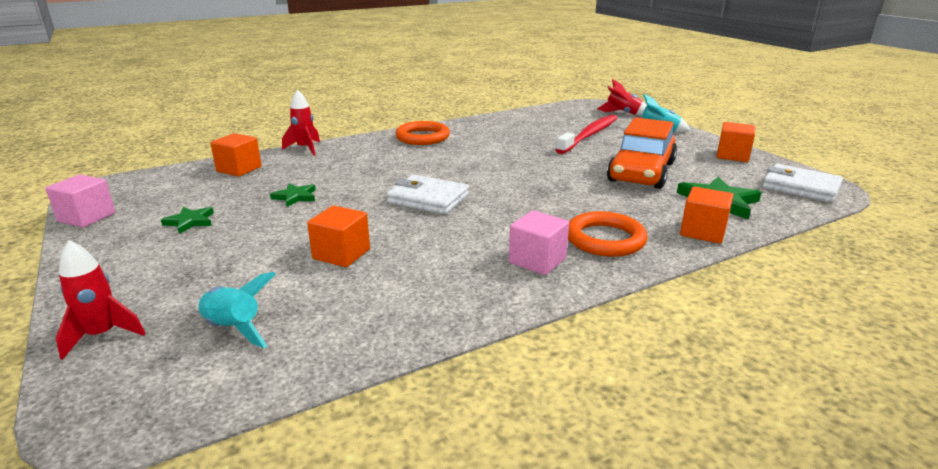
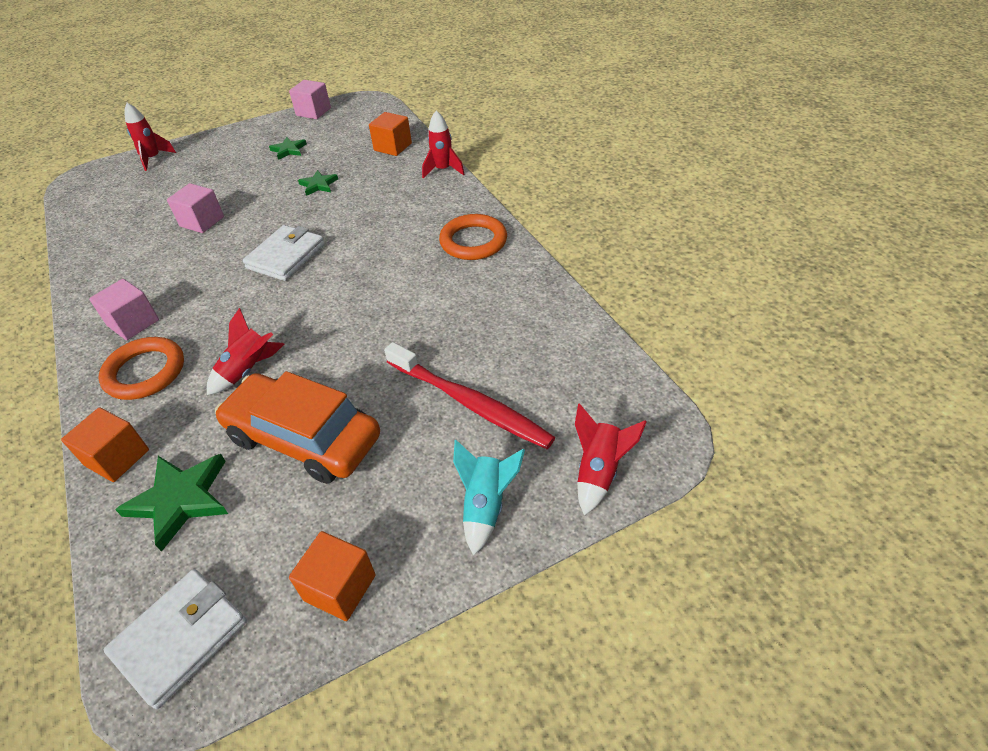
camera: 95 degrees right, 20 degrees up
turquoise rocket [198,272,276,348] -> none
orange cube [307,205,370,267] -> pink cube [167,183,224,233]
none -> red rocket [207,308,284,395]

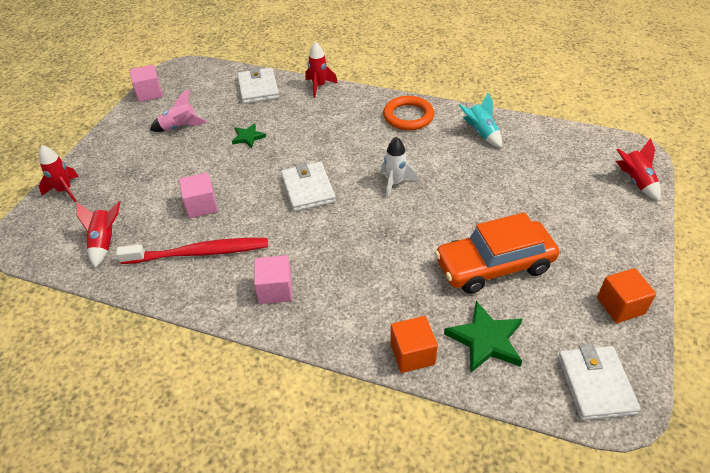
camera: 45 degrees left, 0 degrees up
orange ring [99,337,184,400] -> none
red rocket [207,308,284,395] -> red rocket moved to [77,201,120,268]
green star [269,137,307,160] -> pink rocket [150,89,207,132]
orange cube [369,112,412,156] -> white wallet [237,67,279,104]
red toothbrush [384,342,555,449] -> red toothbrush moved to [116,238,268,264]
turquoise rocket [453,440,525,556] -> turquoise rocket moved to [459,93,502,148]
none -> white rocket [380,137,418,198]

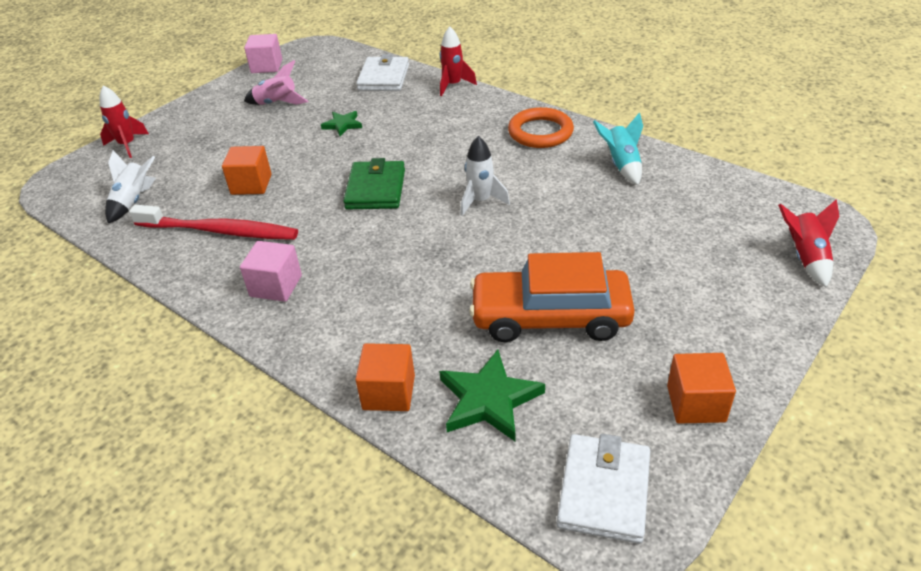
camera: 20 degrees right, 5 degrees down
red rocket [77,201,120,268] -> white rocket [105,150,156,223]
pink cube [179,173,218,218] -> orange cube [222,146,272,195]
white wallet [281,162,336,212] -> green wallet [343,158,405,209]

